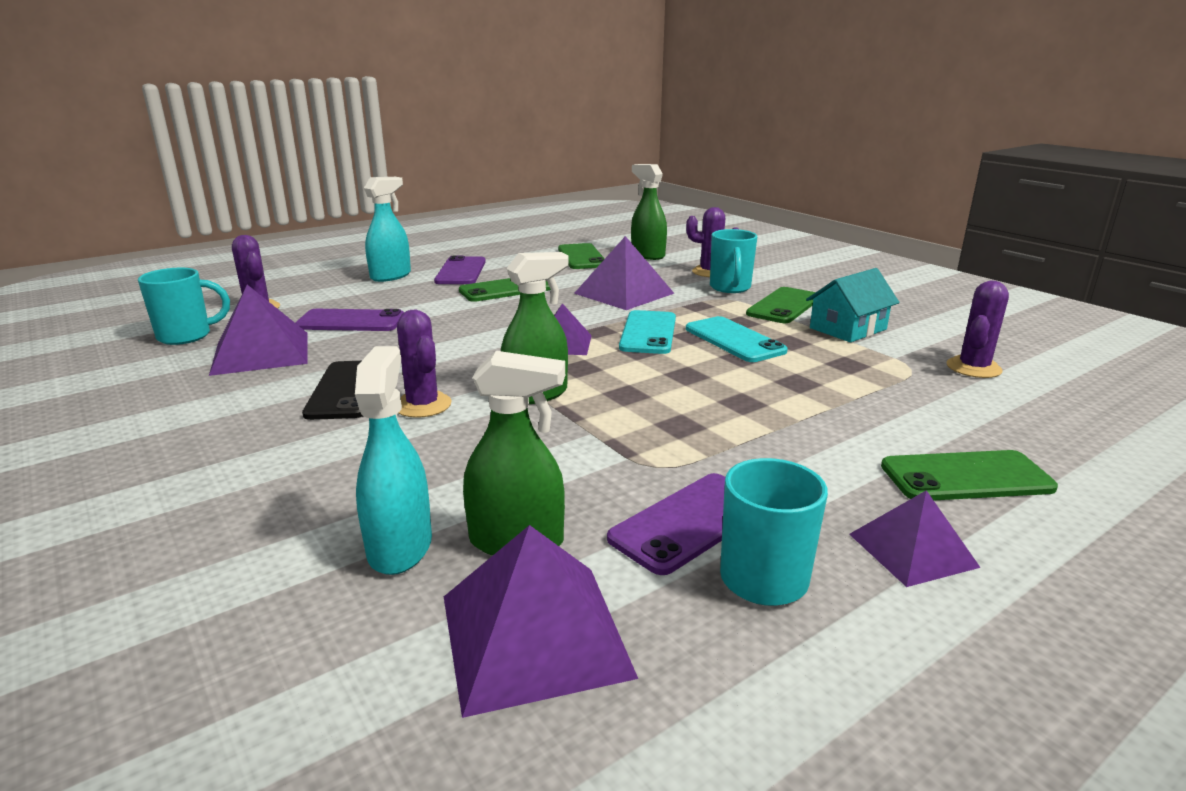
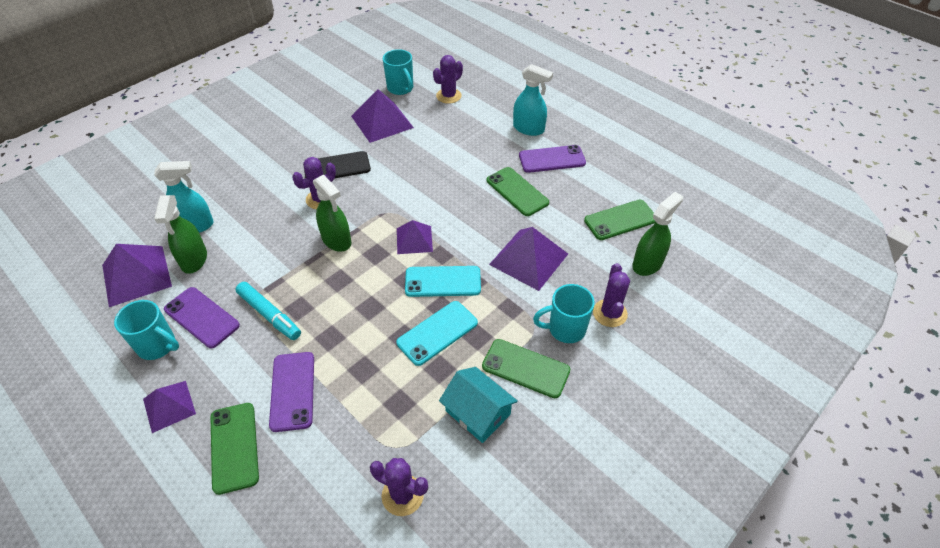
camera: 80 degrees right, 25 degrees up
purple phone [295,309,404,331] -> purple phone moved to [269,352,314,432]
none -> turquoise marker [235,282,301,340]

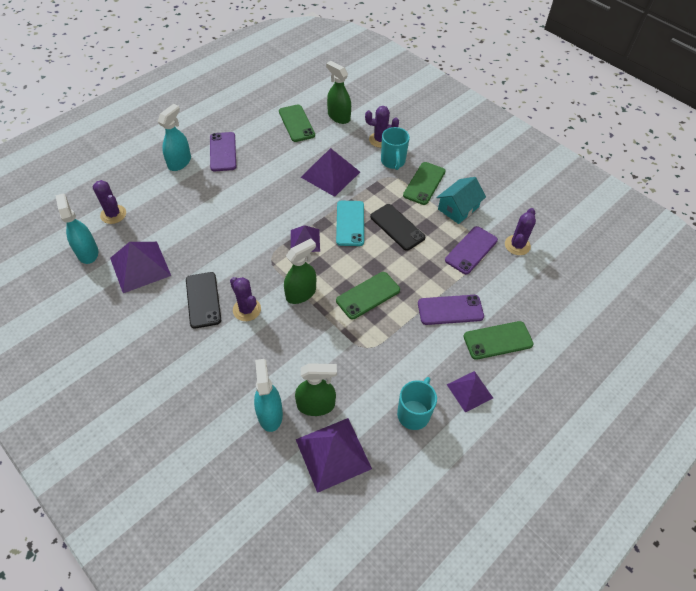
camera: 90 degrees left, 5 degrees up
purple phone [164,287,240,348] -> purple phone moved to [445,226,498,275]
turquoise marker [235,282,301,340] -> none
turquoise mug [383,49,413,95] -> turquoise spray bottle [55,193,98,264]
turquoise phone [396,301,478,366] -> black phone [370,204,425,251]
green phone [487,167,549,216] -> green phone moved to [336,272,400,319]

